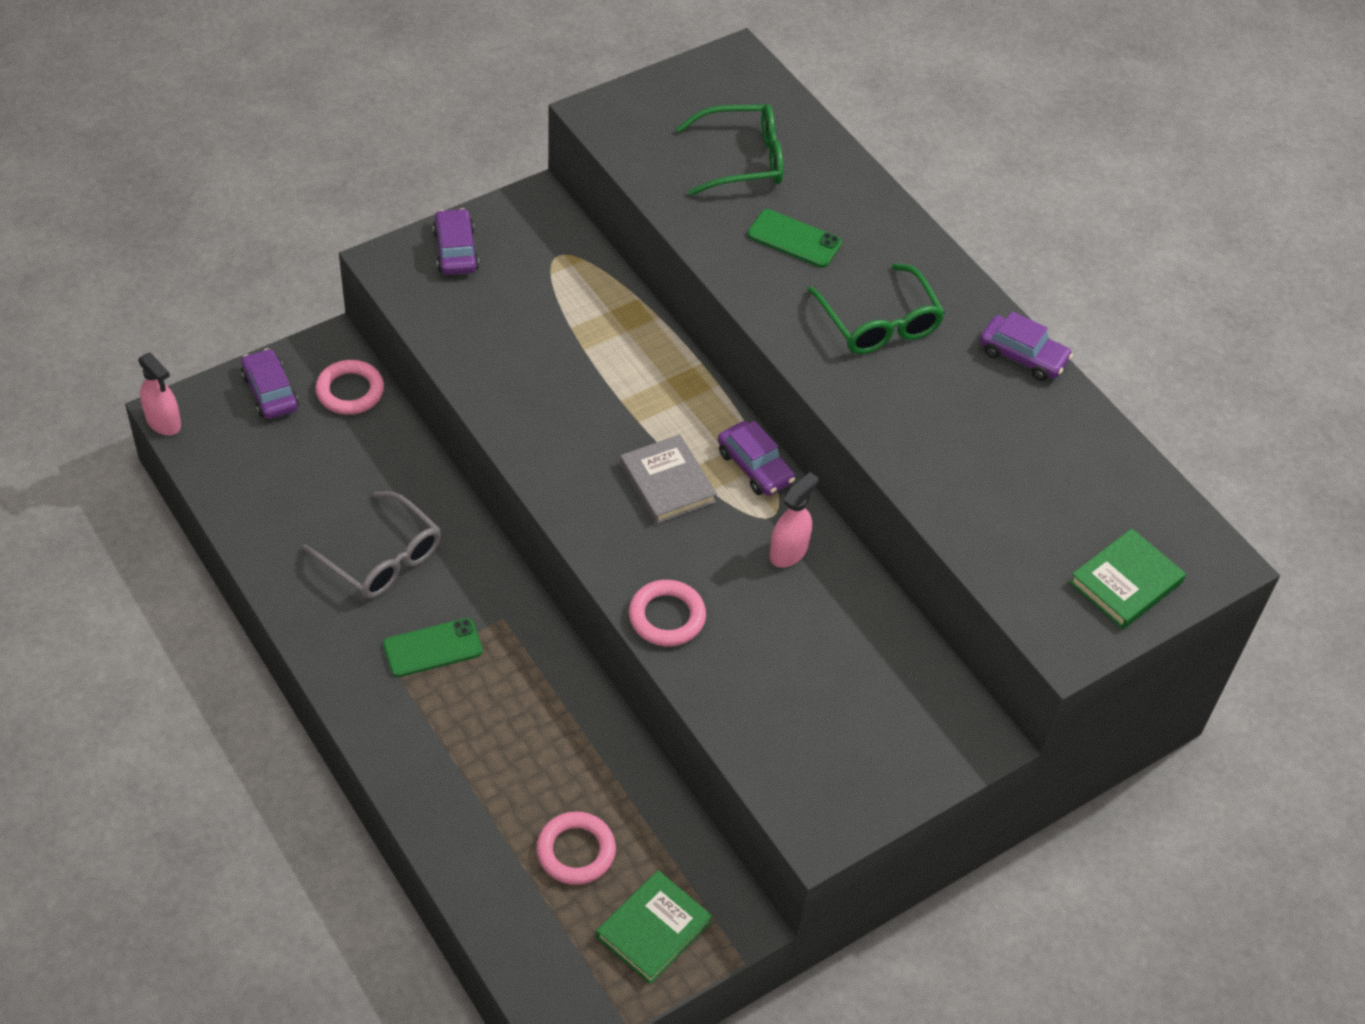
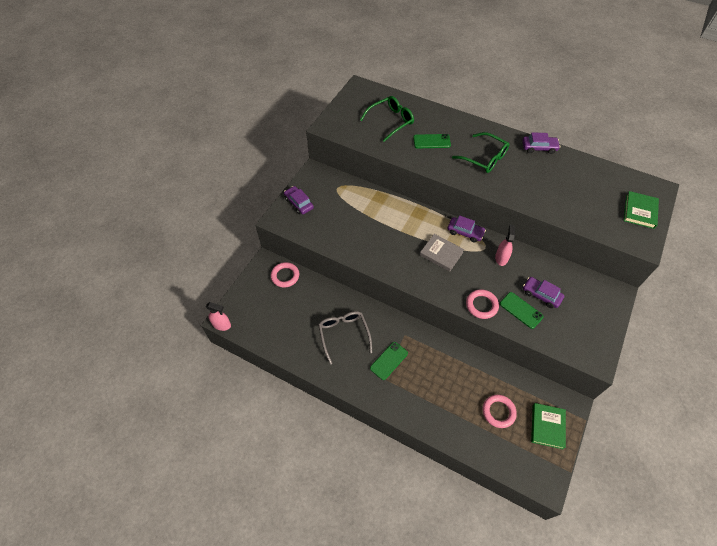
camera: 25 degrees left, 5 degrees up
purple car [241,348,299,419] -> purple car moved to [523,277,565,308]
grey glasses [302,491,441,599] -> grey glasses turned 120 degrees counterclockwise [318,311,372,364]
none -> green phone [500,292,544,329]

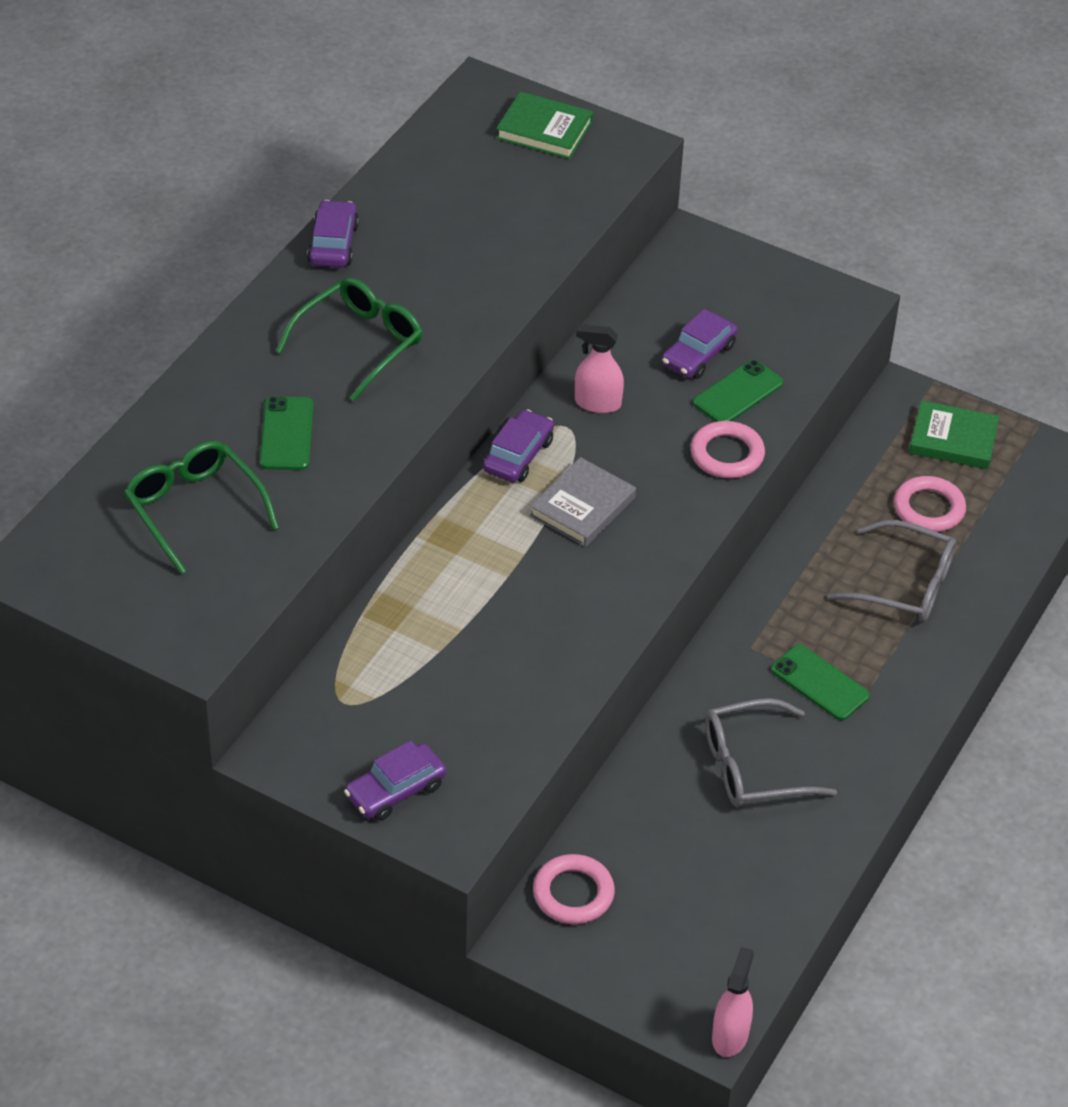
camera: 90 degrees left, 10 degrees down
none -> grey glasses [827,520,956,622]

